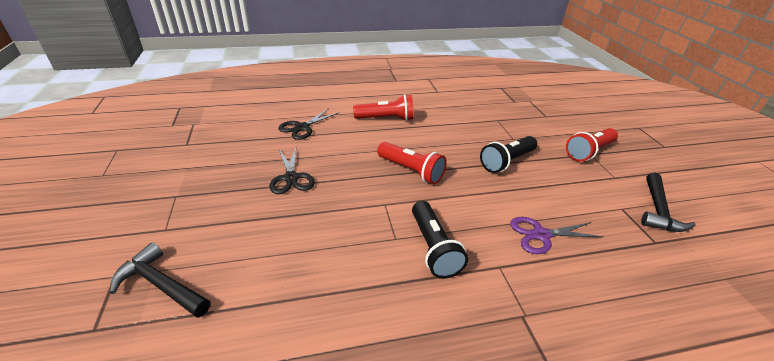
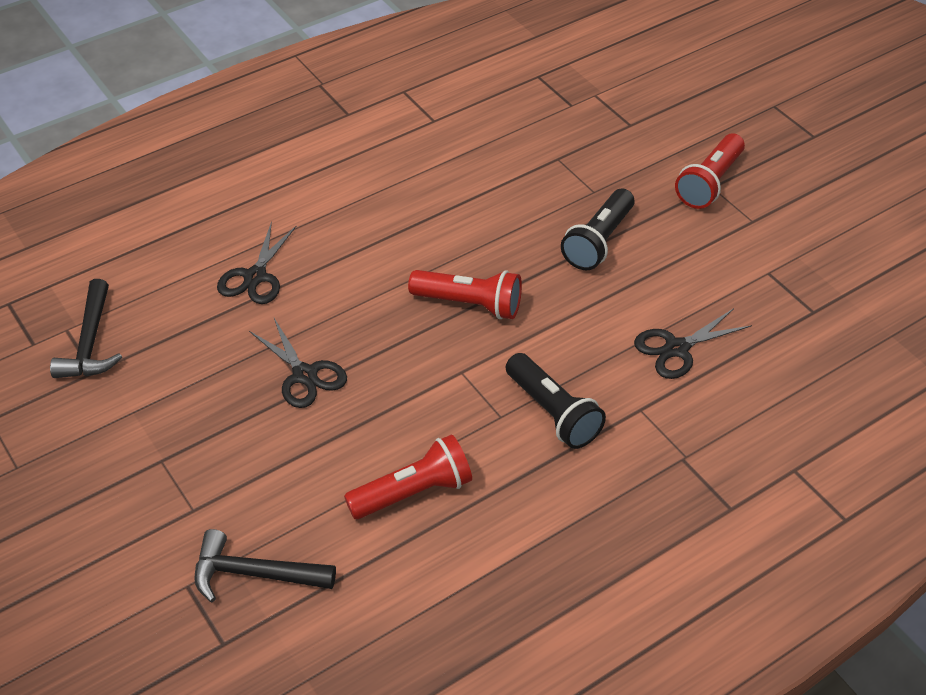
camera: 20 degrees left, 10 degrees up
red flashlight [353,94,414,121] -> red flashlight moved to [344,434,472,519]
purple scissors [510,217,604,254] -> black scissors [634,308,752,379]
black hammer [641,172,696,232] -> black hammer moved to [50,279,122,378]

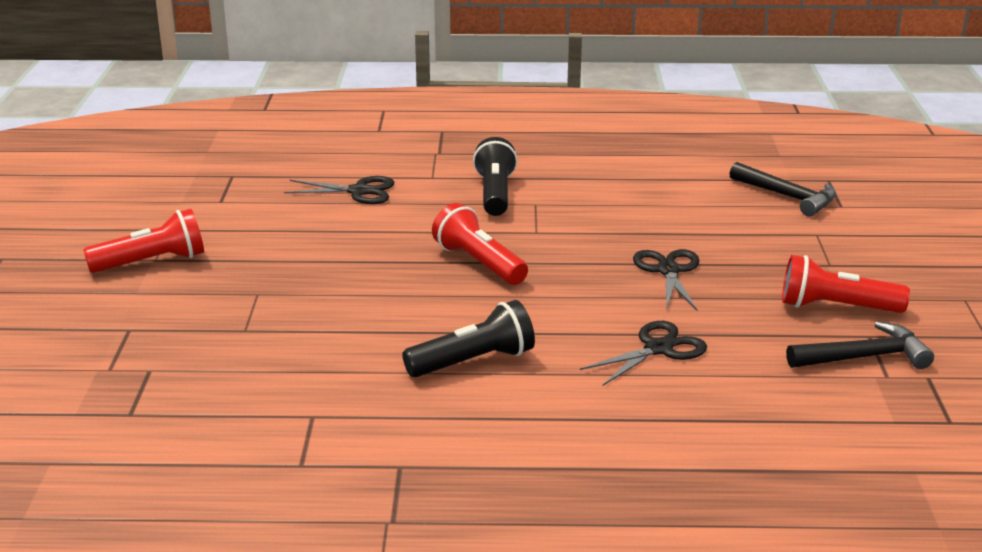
camera: 145 degrees left, 20 degrees down
black hammer [50,279,122,378] -> black hammer turned 45 degrees clockwise [786,321,934,369]
red flashlight [344,434,472,519] -> red flashlight moved to [782,255,910,313]
black flashlight [561,189,634,270] -> black flashlight moved to [402,300,535,377]

